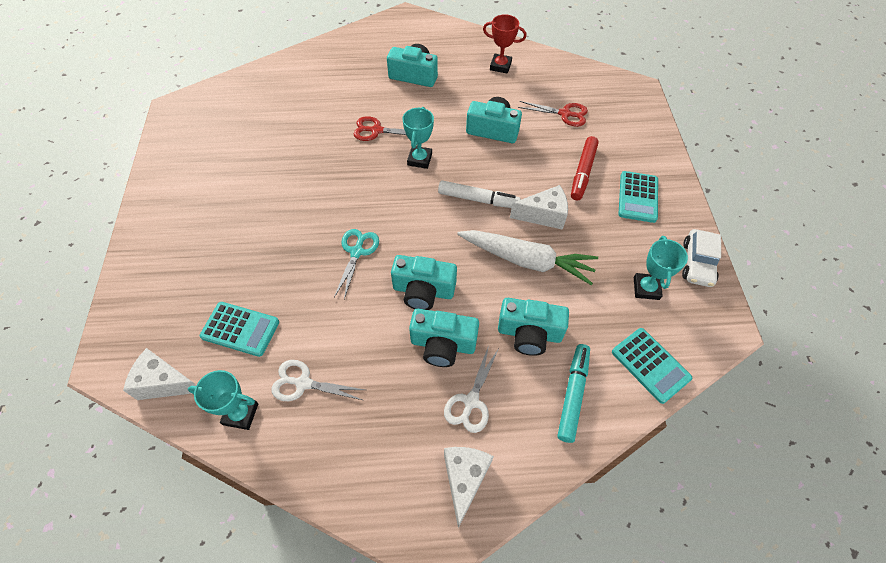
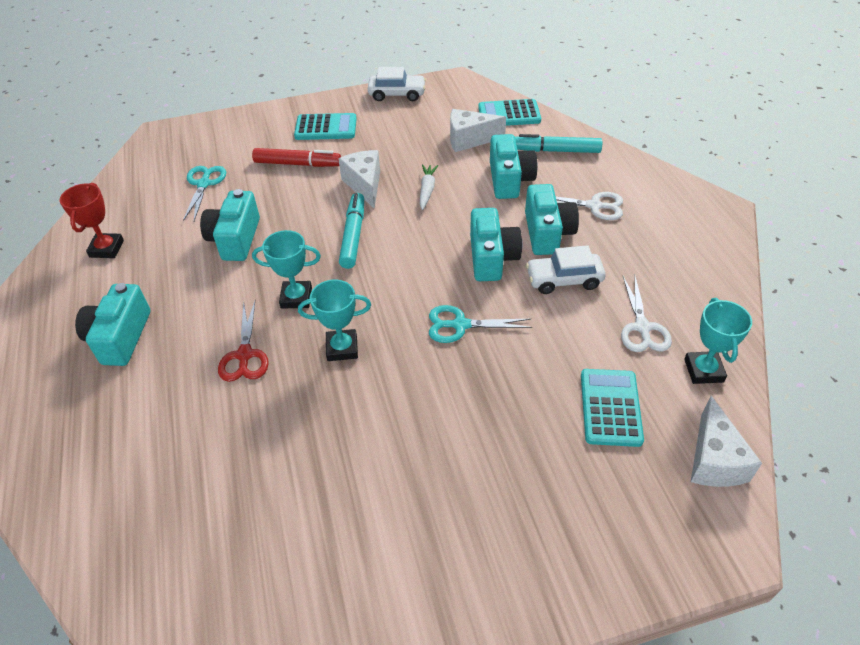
camera: 100 degrees left, 10 degrees down
white marker [438,180,521,208] -> turquoise marker [339,193,364,269]
white cheese [444,447,494,528] -> white cheese moved to [450,109,506,152]
white carrot [457,230,598,285] -> white carrot [420,164,438,210], size x0.47
red scissors [518,101,588,127] -> turquoise scissors [183,166,226,221]
turquoise calculator [612,328,692,404] -> turquoise calculator turned 135 degrees counterclockwise [478,99,541,126]
turquoise trophy [634,236,688,300] -> turquoise trophy moved to [298,280,371,361]
none -> white car [526,245,606,294]

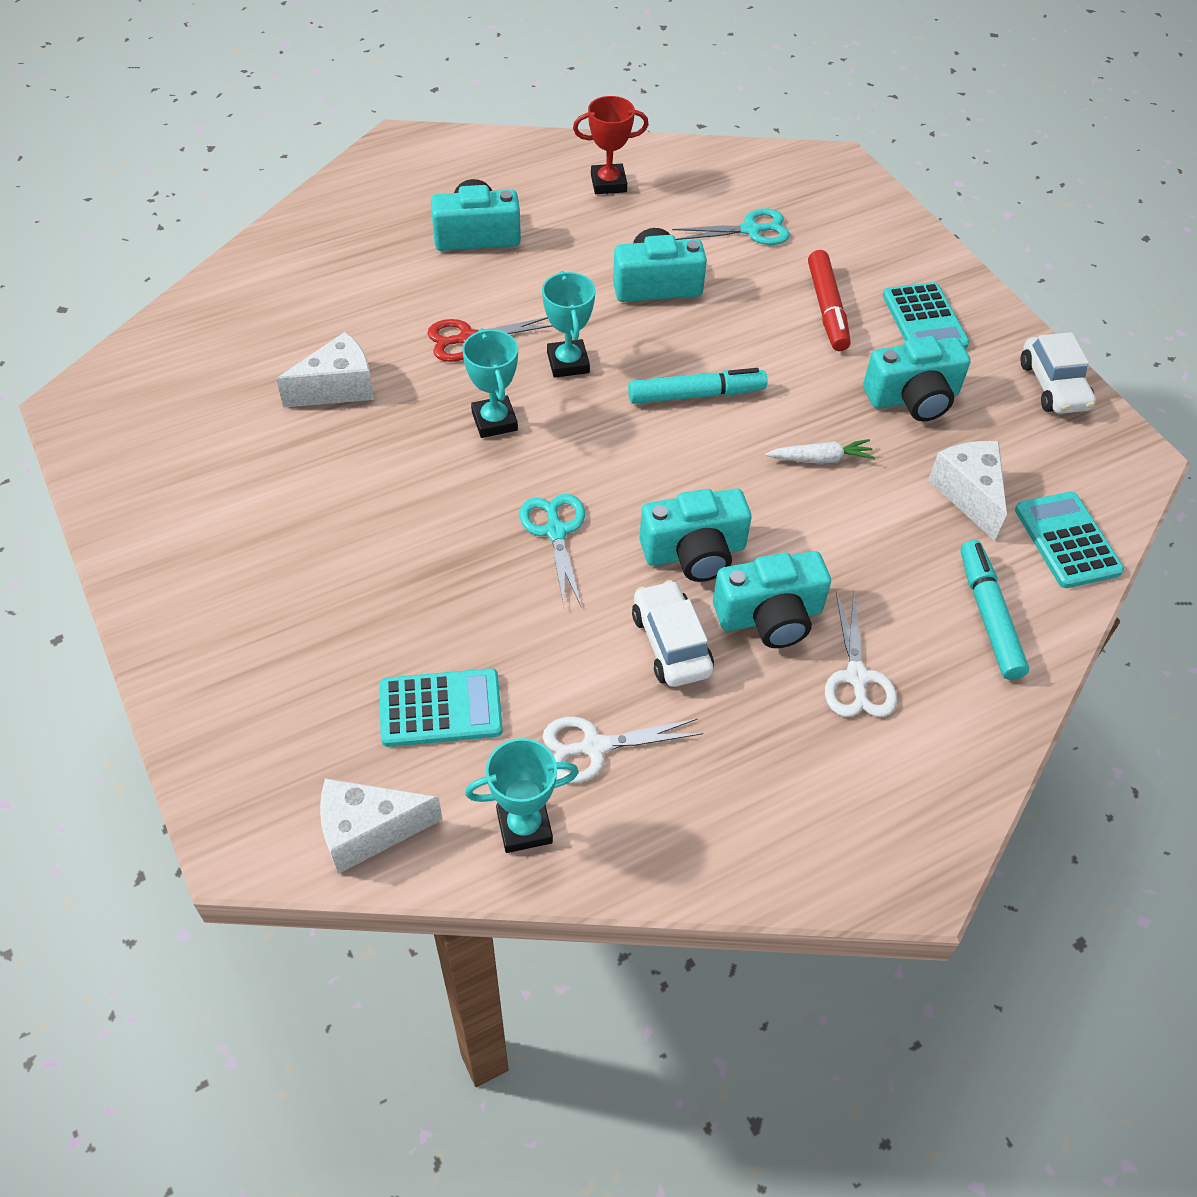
camera: 75 degrees right, 5 degrees up
white cheese [338,150,380,208] -> white cheese moved to [276,332,374,408]
turquoise camera [490,134,538,199] -> turquoise camera moved to [863,336,971,421]

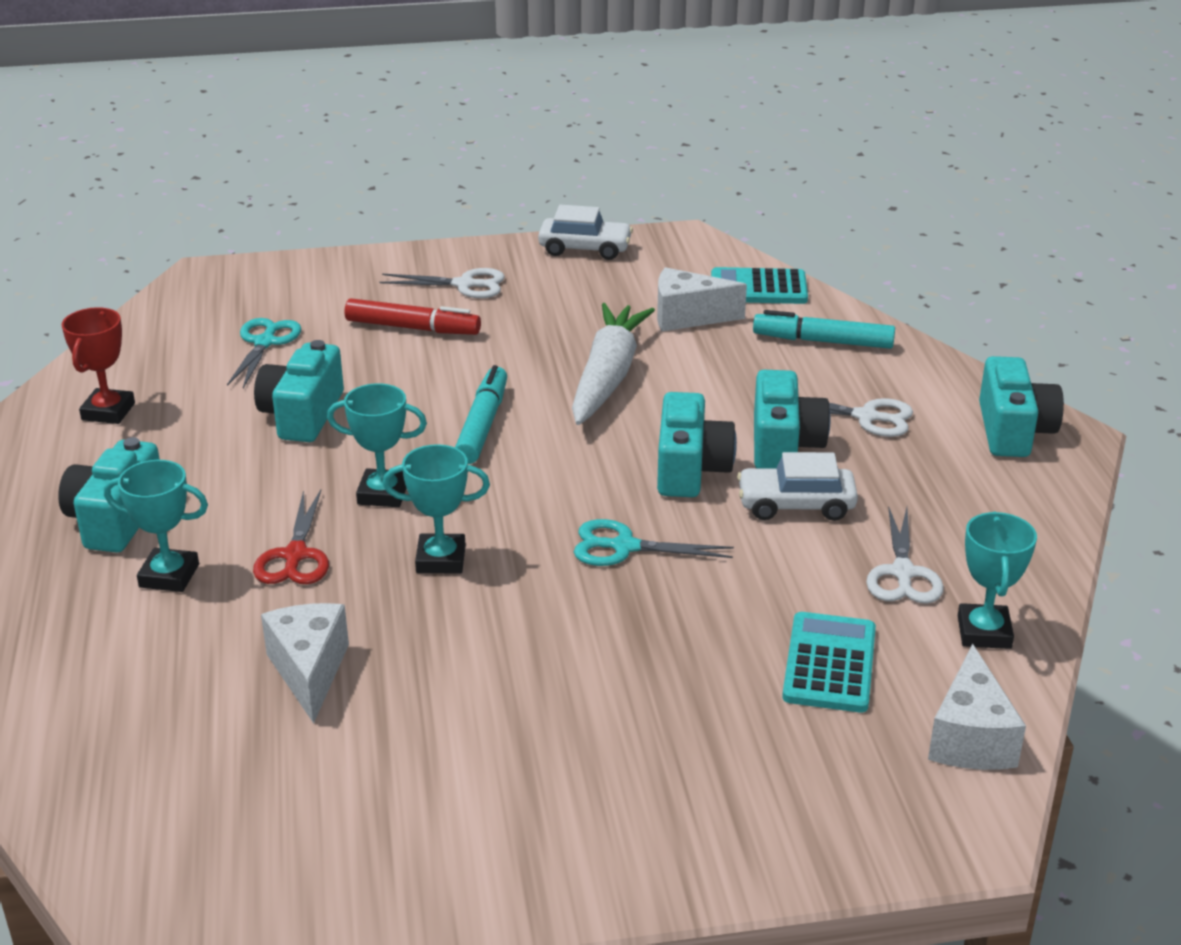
camera: 70 degrees left, 20 degrees down
white carrot [765,439,875,464] -> white carrot [572,303,655,425], size x2.11
turquoise camera [863,336,971,421] -> turquoise camera moved to [979,356,1064,457]
turquoise calculator [883,282,969,349] -> white scissors [380,268,505,298]
none -> turquoise trophy [104,460,208,592]

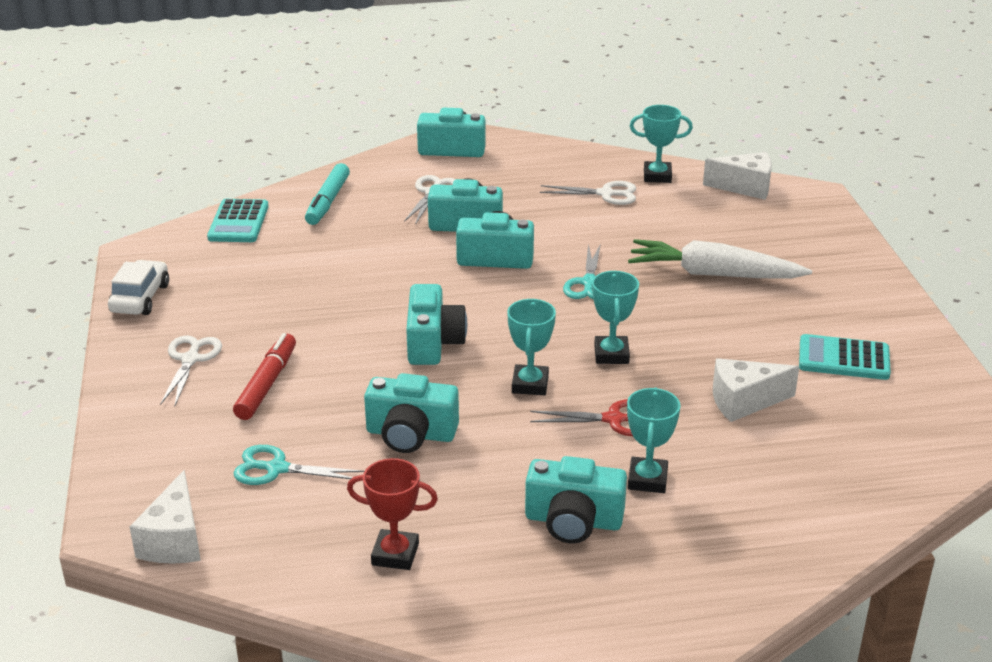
camera: 90 degrees left, 0 degrees up
turquoise marker [455,365,507,464] -> turquoise camera [406,284,467,365]
white carrot [572,303,655,425] -> white carrot moved to [628,239,812,279]
white cheese [657,267,747,331] -> white cheese moved to [129,470,201,564]
white car [737,452,858,521] -> none
turquoise calculator [782,612,876,712] -> turquoise calculator moved to [799,334,891,380]

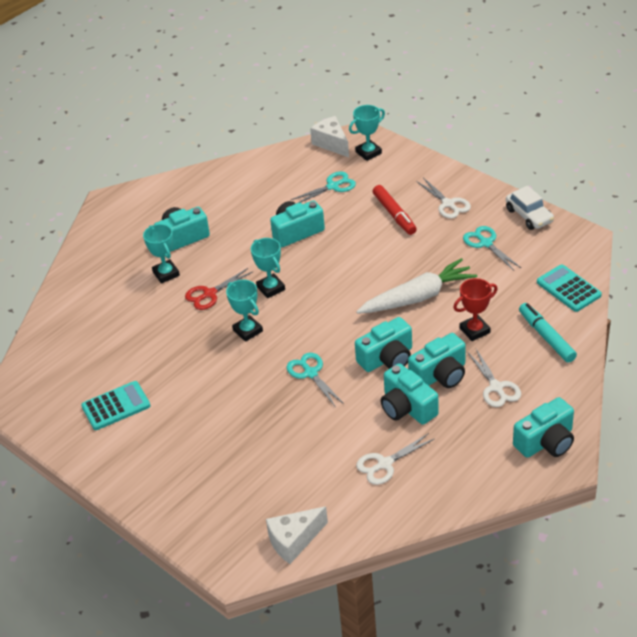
camera: 145 degrees right, 10 degrees up
red trophy [347,458,438,570] -> red trophy moved to [453,278,498,341]
turquoise camera [406,284,467,365] -> turquoise camera moved to [381,363,438,425]
white carrot [628,239,812,279] -> white carrot moved to [356,258,477,314]
turquoise trophy [630,105,693,183] -> turquoise trophy moved to [349,105,385,161]
white cheese [713,358,799,422] -> none
none -> turquoise scissors [463,226,521,270]

